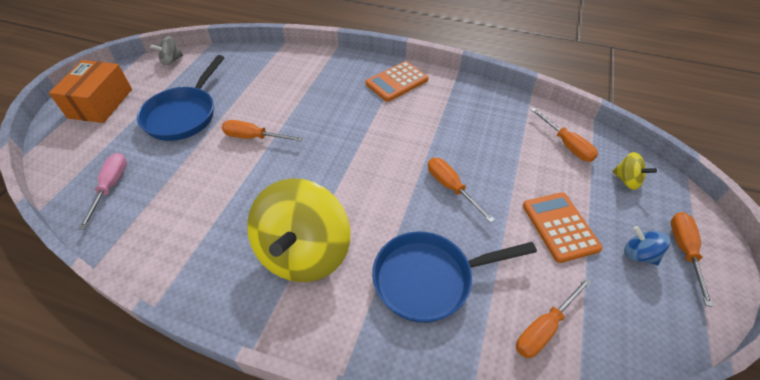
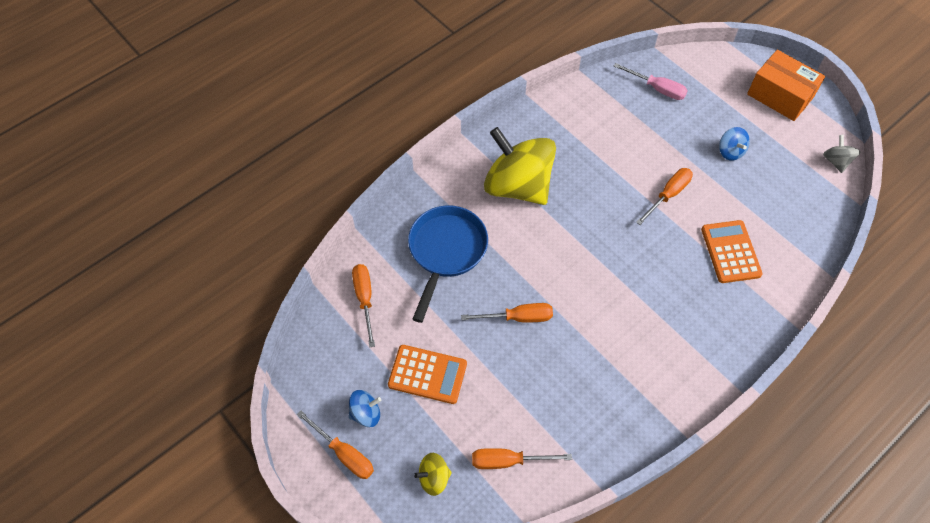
camera: 120 degrees right, 10 degrees up
blue pan [137,55,225,141] -> blue spinning top [719,127,750,161]
orange calculator [365,61,429,102] -> orange calculator moved to [701,220,763,283]

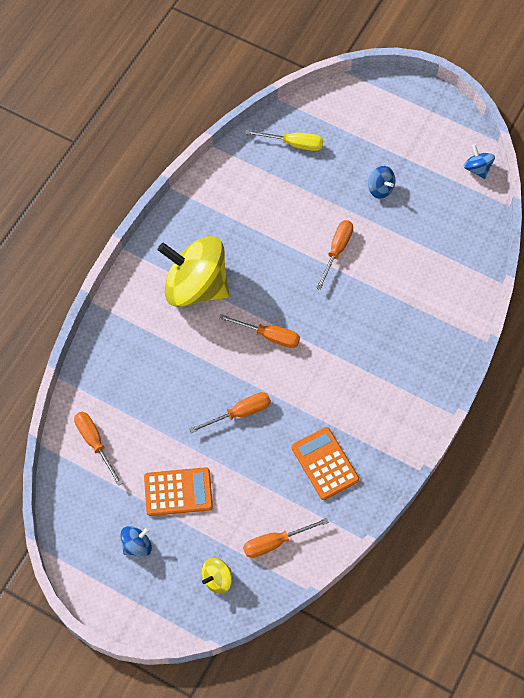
camera: 20 degrees left, 5 degrees up
orange screwdriver [297,410,374,479] -> orange screwdriver moved to [219,314,300,348]
blue pan [408,205,488,323] -> none
pink screwdriver [614,63,688,100] -> yellow screwdriver [246,130,323,151]
orange calculator [701,220,763,283] -> orange calculator moved to [291,427,359,500]
orange box [747,50,825,121] -> none
grey spinning top [823,135,860,173] -> blue spinning top [463,145,495,179]

